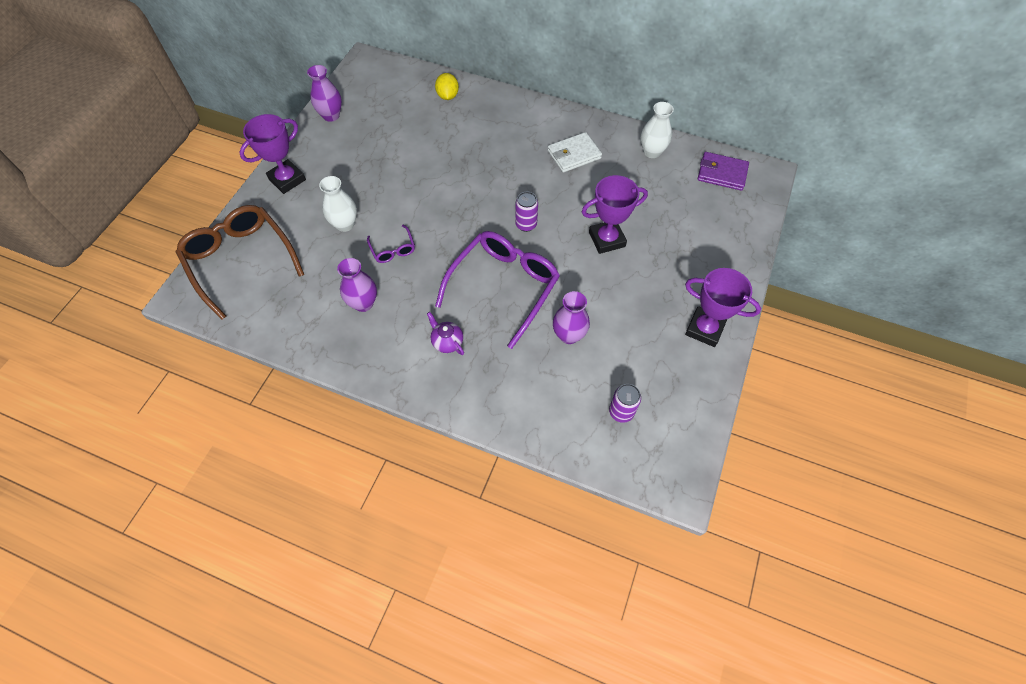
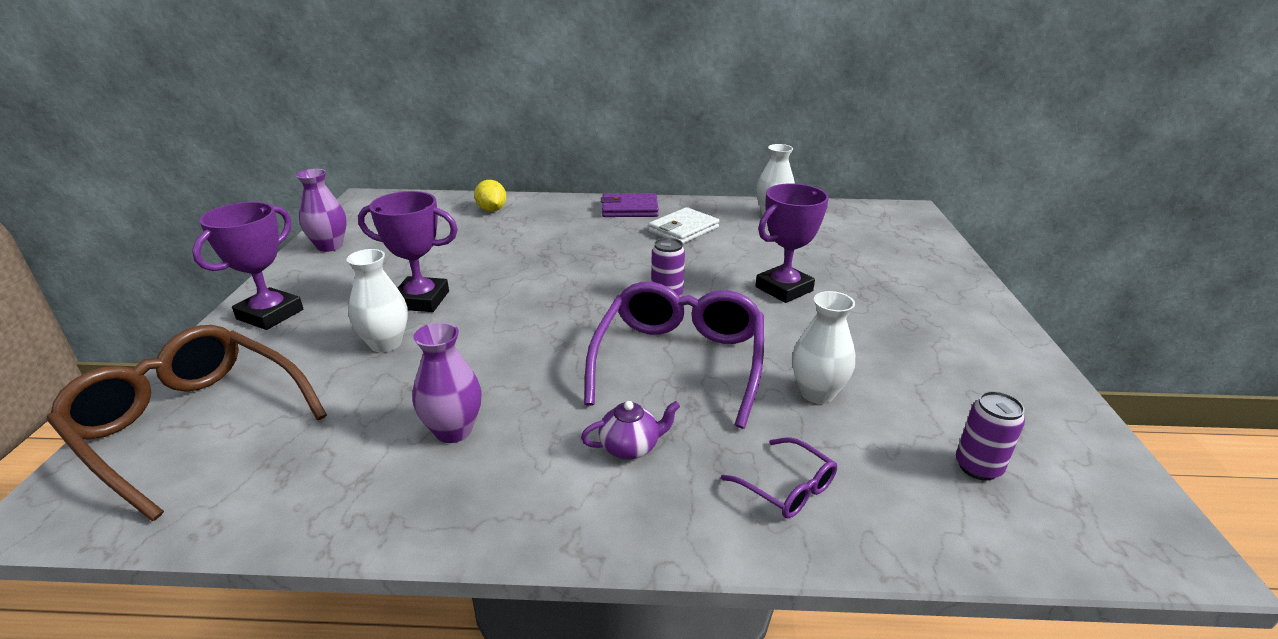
camera: 20 degrees left, 30 degrees down
purple glasses [367,225,415,263] -> purple glasses moved to [721,437,837,518]
purple teapot [427,312,464,355] -> purple teapot turned 135 degrees clockwise [581,401,680,460]
purple vase [553,291,590,344] -> white vase [792,291,855,404]
purple trophy [685,268,761,347] -> purple trophy moved to [358,191,458,312]
purple wallet [698,152,749,191] -> purple wallet moved to [601,193,659,217]

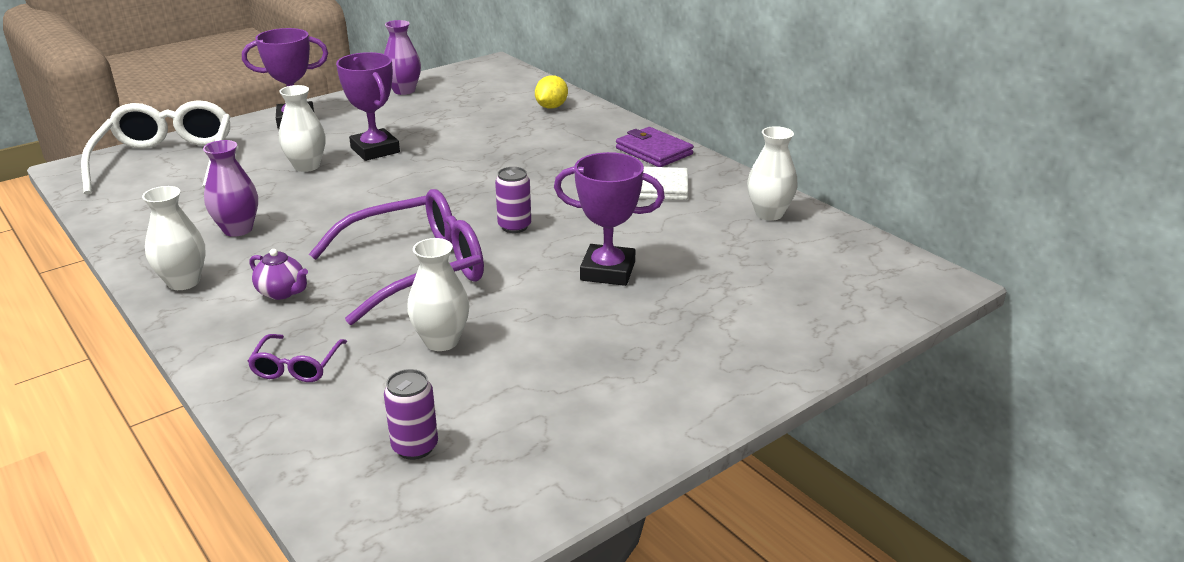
camera: 50 degrees right, 0 degrees up
brown glasses [46,325,327,521] -> white glasses [81,100,231,195]
none -> white vase [142,186,206,290]

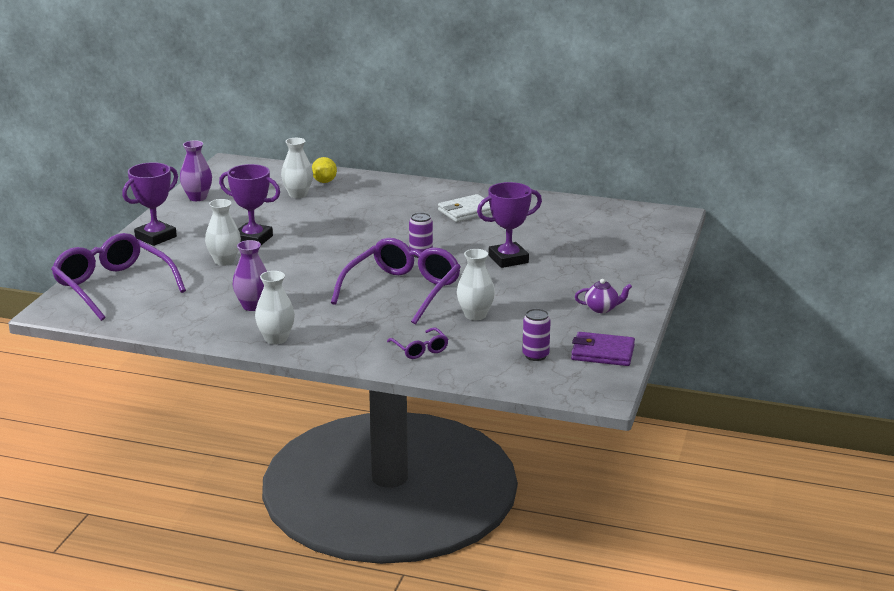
camera: 35 degrees left, 5 degrees down
white glasses [81,100,231,195] -> purple glasses [51,233,186,321]
purple teapot [250,249,308,300] -> purple teapot moved to [575,279,632,313]
purple wallet [616,127,694,167] -> purple wallet moved to [571,332,635,366]
white vase [747,126,798,221] -> white vase moved to [281,138,313,198]

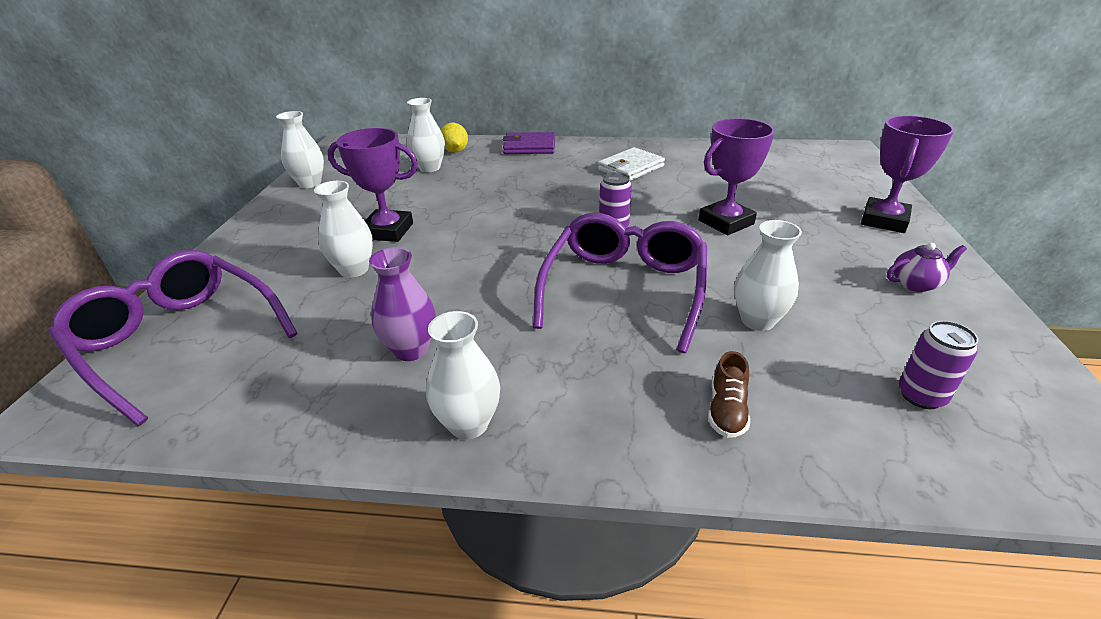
camera: 10 degrees left, 10 degrees up
purple trophy [122,162,178,246] -> purple trophy moved to [861,115,954,233]
purple vase [180,140,212,201] -> white vase [276,111,324,188]
purple glasses [387,327,449,359] -> brown shoe [708,351,750,438]
purple wallet [571,332,635,366] -> purple wallet moved to [503,132,555,154]

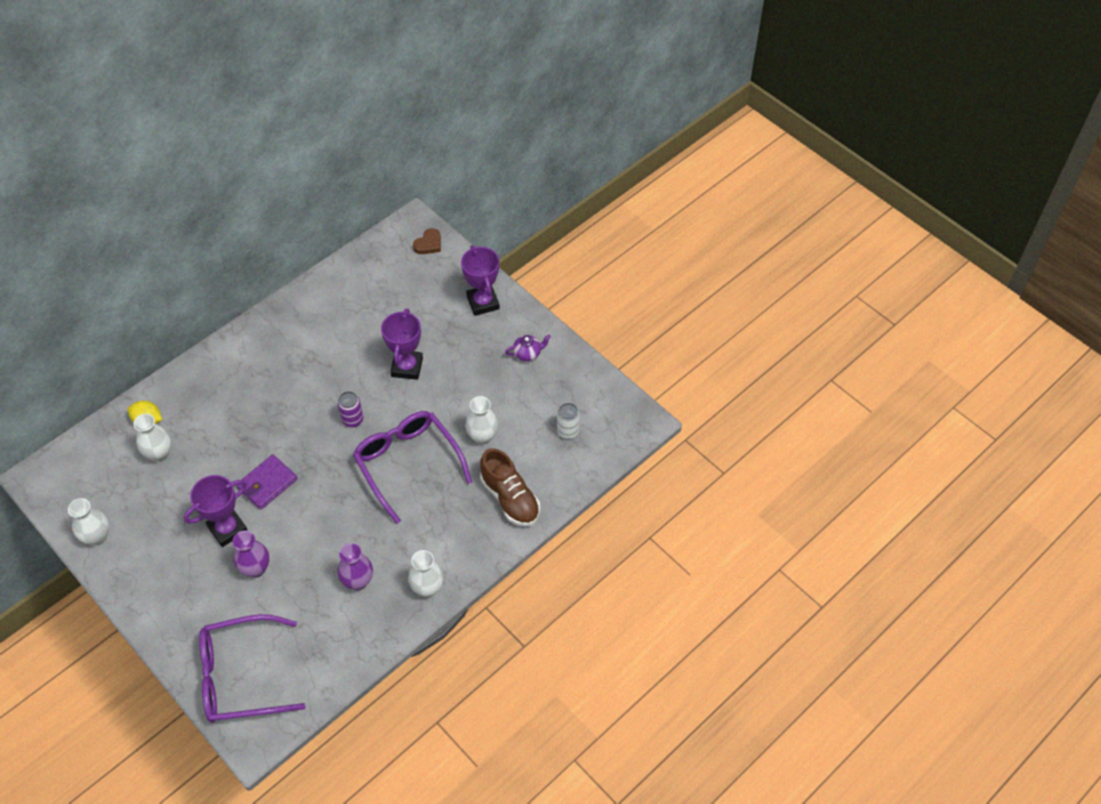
camera: 50 degrees left, 20 degrees up
white vase [314,181,373,278] -> purple vase [232,531,269,578]
purple wallet [503,132,555,154] -> purple wallet moved to [236,454,298,510]
white wallet [598,147,665,181] -> none
brown shoe [708,351,750,438] -> brown shoe [480,448,540,526], size x1.94
purple teapot [887,243,967,292] -> purple teapot turned 45 degrees clockwise [505,335,551,361]
purple can [899,321,978,409] -> white can [557,403,580,439]
none -> brown heart [413,228,441,254]

